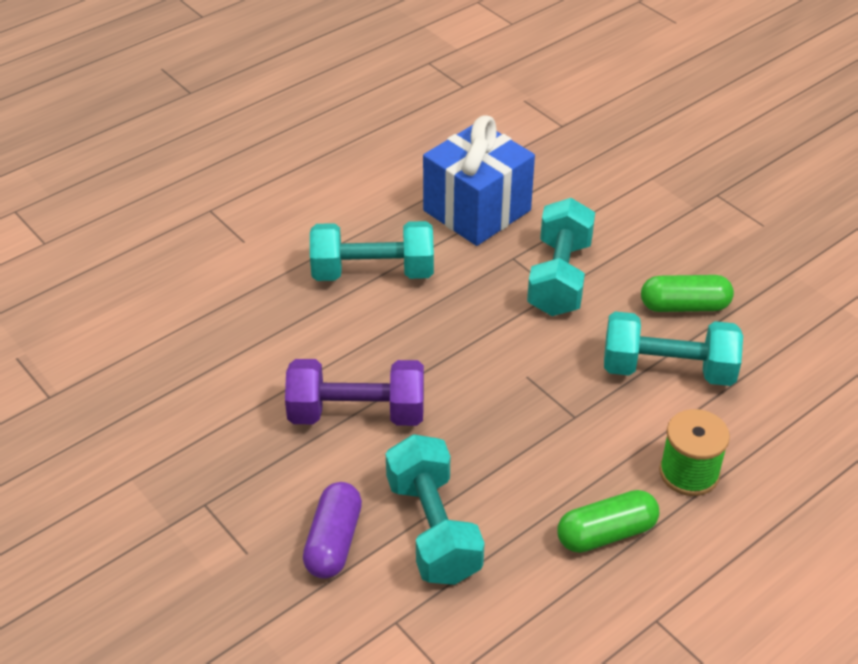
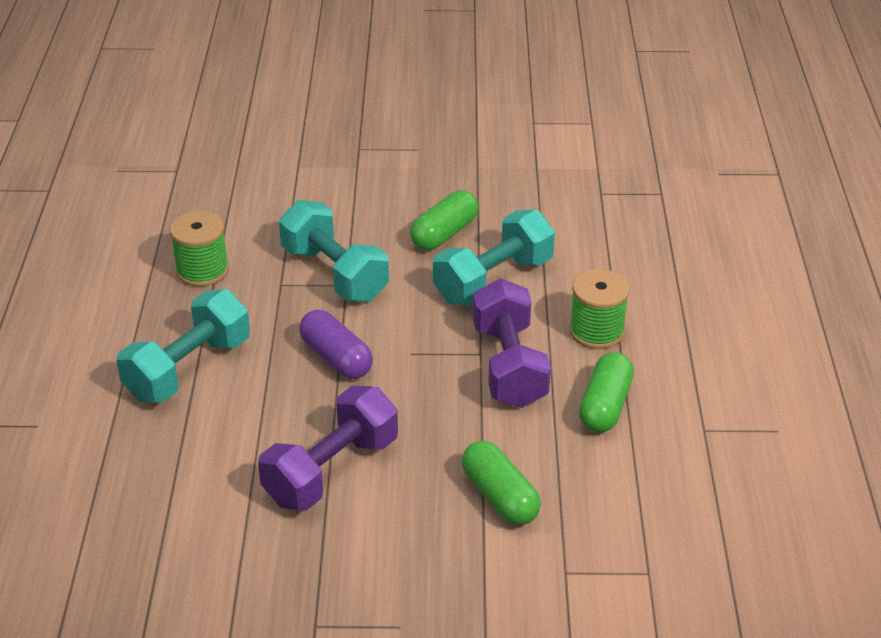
camera: 50 degrees left, 5 degrees down
purple capsule [303,482,362,579] -> purple capsule moved to [299,310,373,379]
turquoise dumbbell [386,434,485,585] -> green capsule [462,441,541,525]
blue gift [423,115,535,246] -> green spool [169,211,229,287]
none -> purple dumbbell [472,278,551,408]

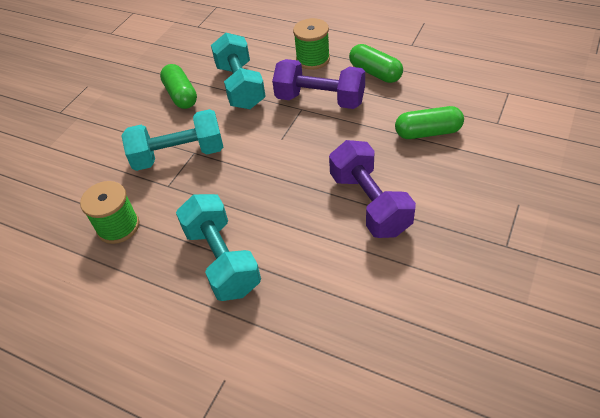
camera: 60 degrees left, 10 degrees up
purple capsule [299,310,373,379] -> none

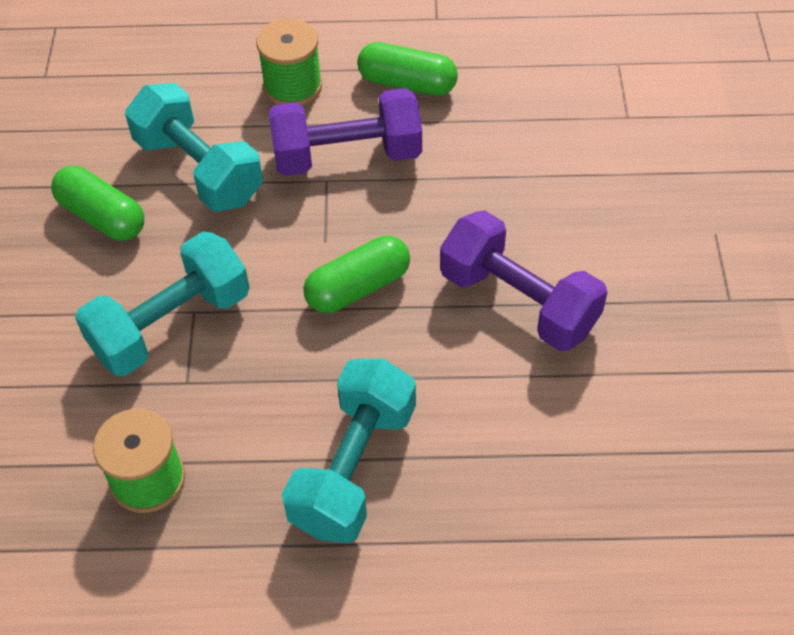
camera: 30 degrees left, 5 degrees up
turquoise dumbbell [176,194,261,301] -> turquoise dumbbell turned 75 degrees clockwise [282,359,416,543]
green capsule [395,106,464,139] -> green capsule moved to [304,236,410,313]

